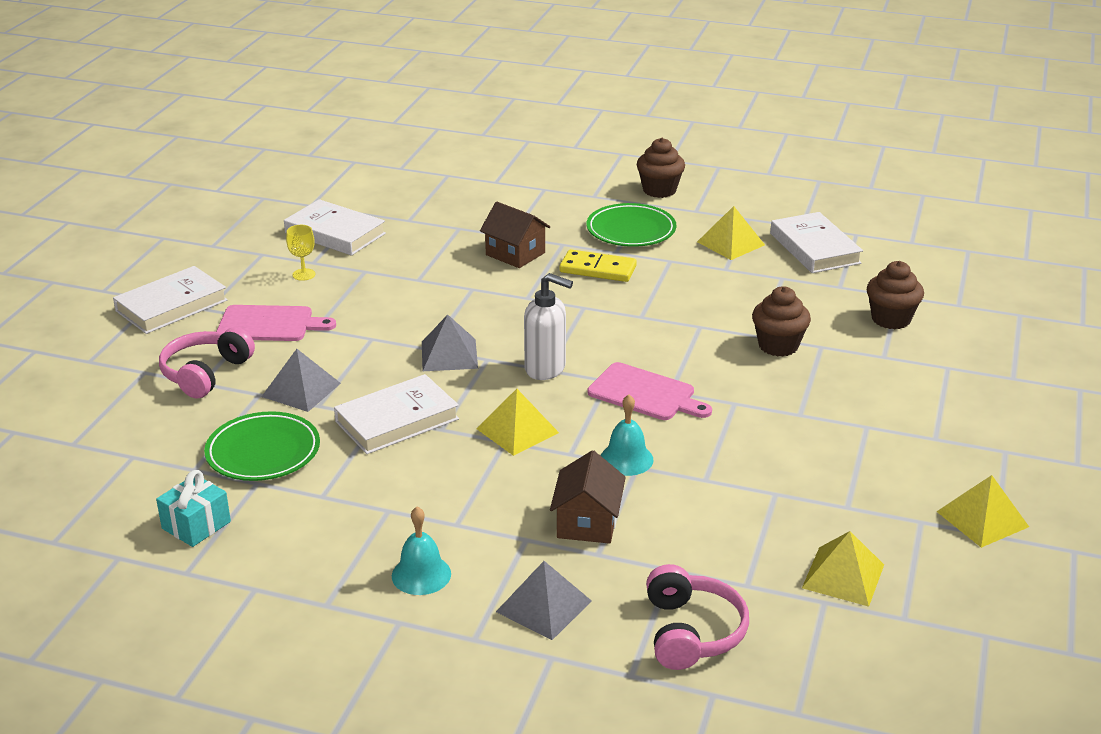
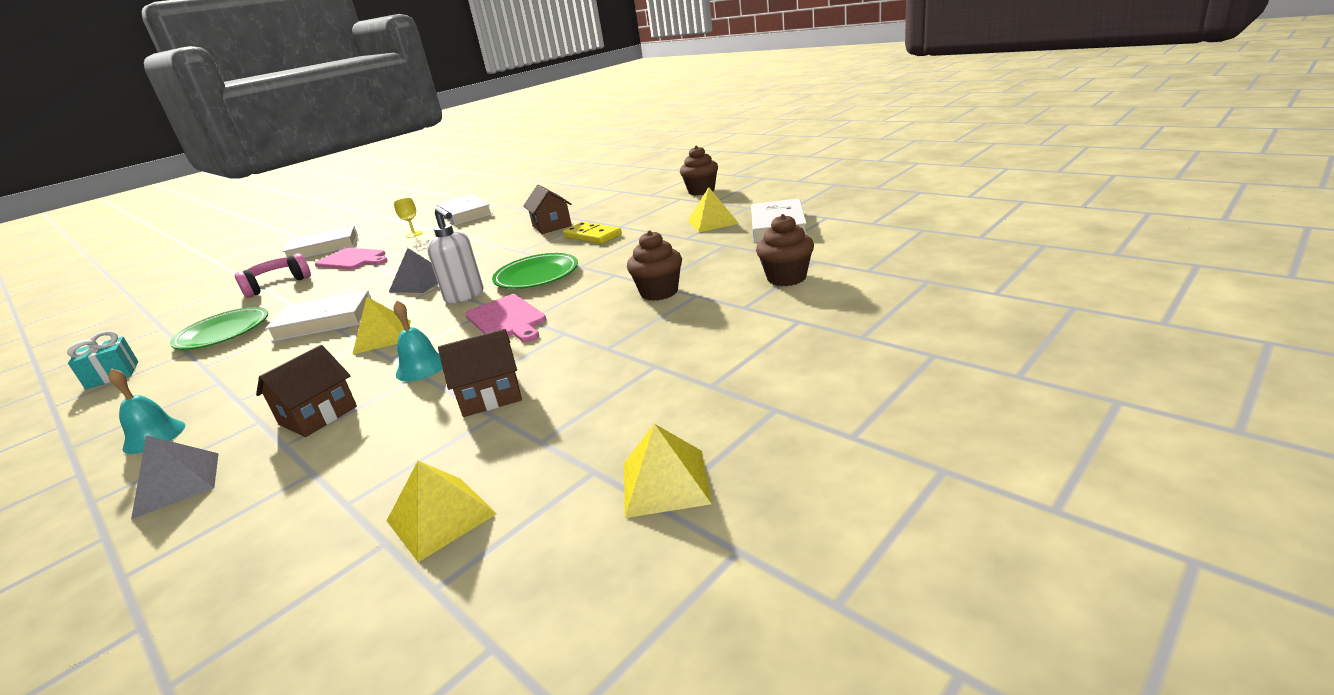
camera: 30 degrees right, 5 degrees down
grey pyramid [261,349,341,412] -> none
green plate [587,203,676,247] -> green plate moved to [492,253,578,289]
pink headphones [646,564,749,670] -> none
none -> brown house [438,329,522,417]

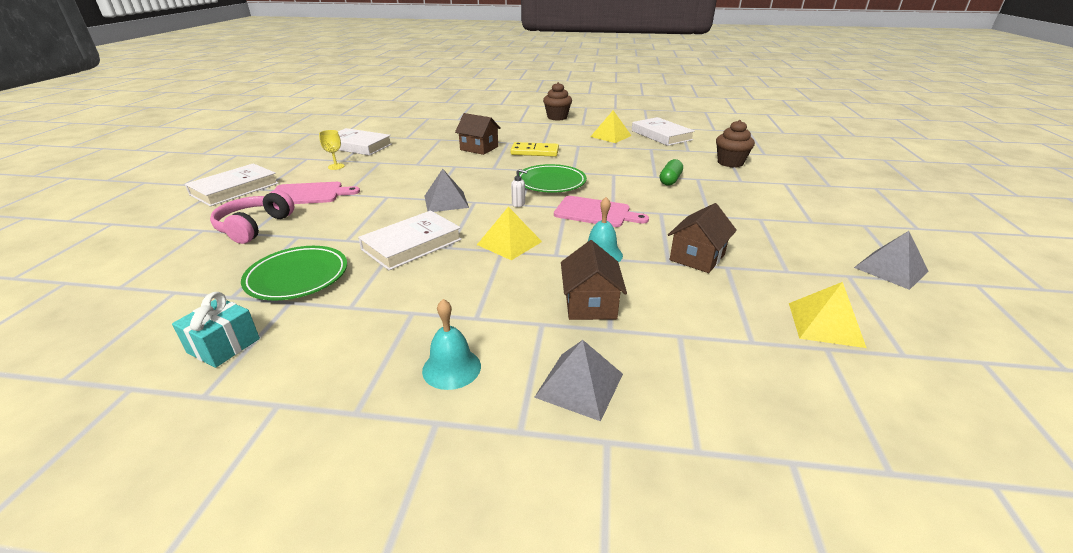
camera: 40 degrees left, 5 degrees up
white soap dispenser [427,206,483,303] -> white soap dispenser [511,169,527,207], size x0.46
yellow pyramid [624,424,712,518] -> grey pyramid [854,231,929,290]
brown cupcake [627,230,682,301] -> green capsule [660,159,683,186]

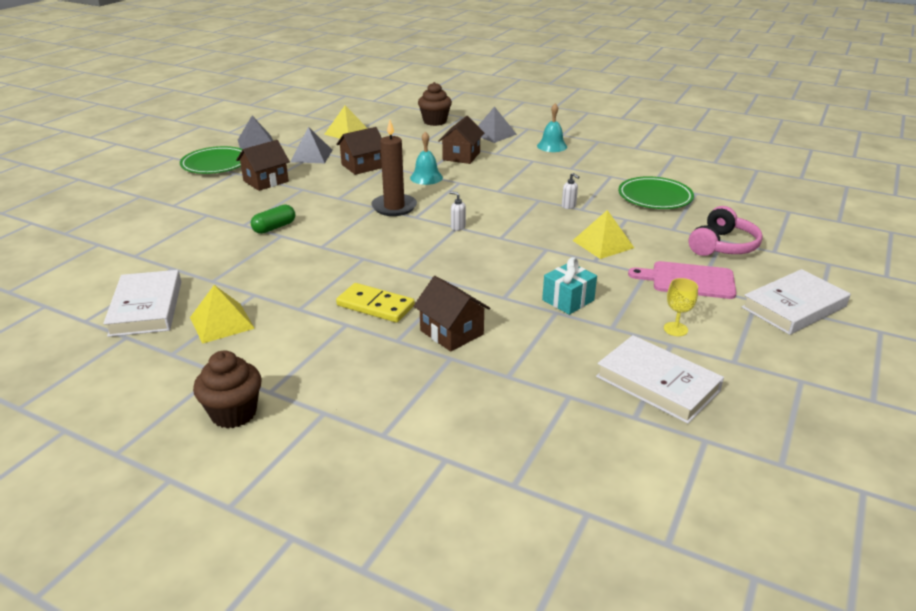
camera: 160 degrees left, 0 degrees up
turquoise gift [172,292,260,368] -> turquoise gift moved to [542,257,597,315]
white book [358,211,462,270] -> white soap dispenser [562,173,579,209]
grey pyramid [424,169,469,212] -> grey pyramid moved to [290,127,332,163]
yellow pyramid [477,207,542,260] -> yellow pyramid moved to [572,210,634,259]
green plate [519,164,587,193] -> green plate moved to [180,146,243,174]
pink cutting board [554,196,649,227] -> brown candle [371,120,417,216]
brown cupcake [716,120,755,168] -> brown cupcake moved to [418,82,452,126]
none -> brown house [236,140,290,191]

